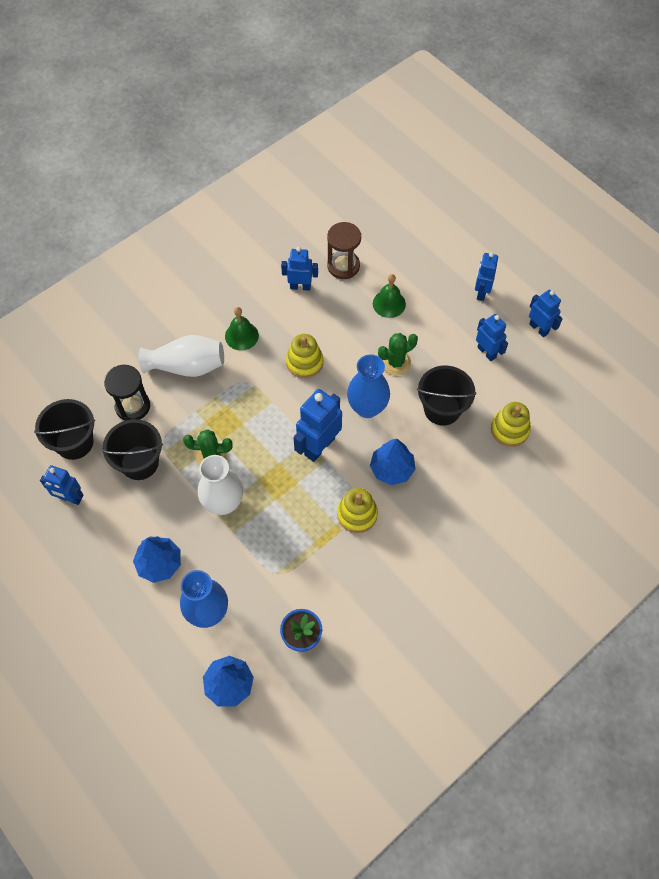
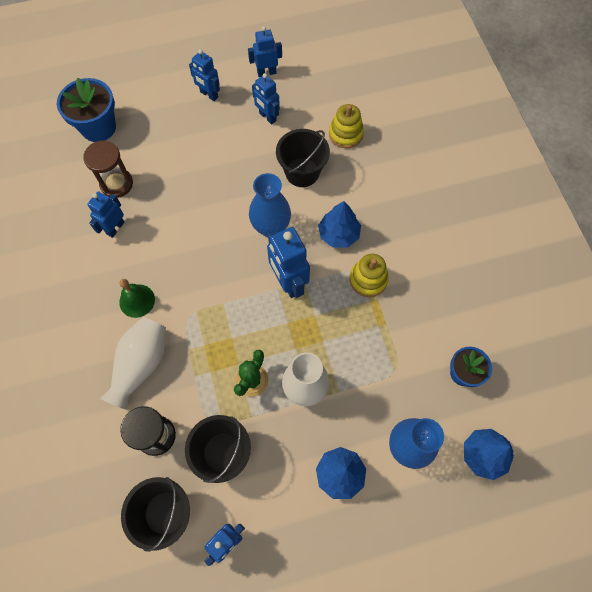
camera: 65 degrees left, 5 degrees up
yellow stacking toy [286,334,323,378] -> none
green bell [373,274,406,318] -> none
green cactus [378,333,418,375] -> none
blue robot [476,314,508,361] -> blue robot turned 120 degrees counterclockwise [252,73,280,125]
none -> blue flower pot [57,78,116,142]

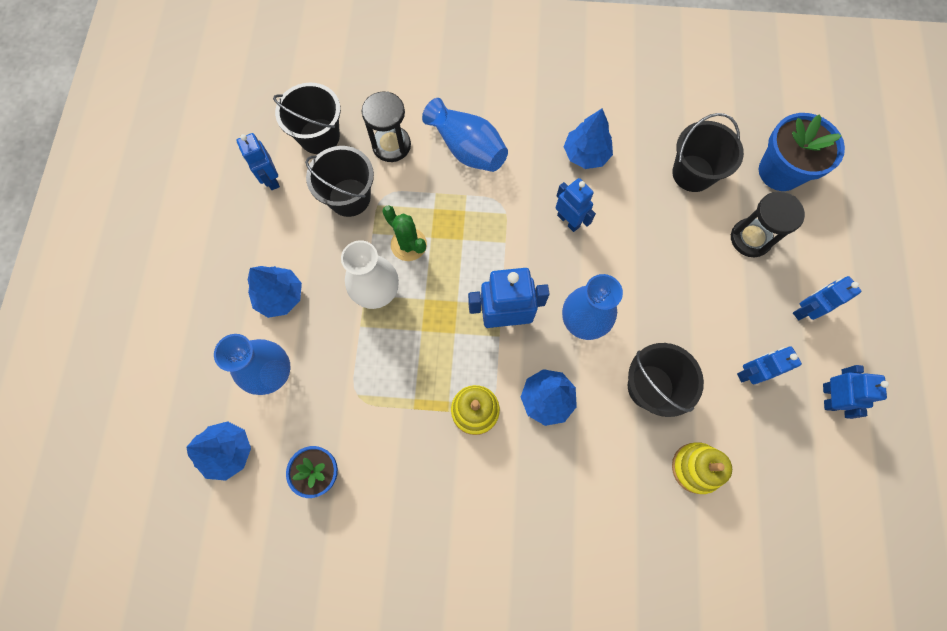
camera: 110 degrees right, 5 degrees up
brown hourglass [83,141,133,198] -> black bucket [672,113,744,192]
blue robot [87,191,124,238] -> blue robot moved to [555,178,596,232]
white vase [100,317,166,410] -> blue vase [422,98,508,172]
green bell [119,279,155,318] -> none
none -> blue tree [564,109,613,169]
none -> black hourglass [731,191,805,257]

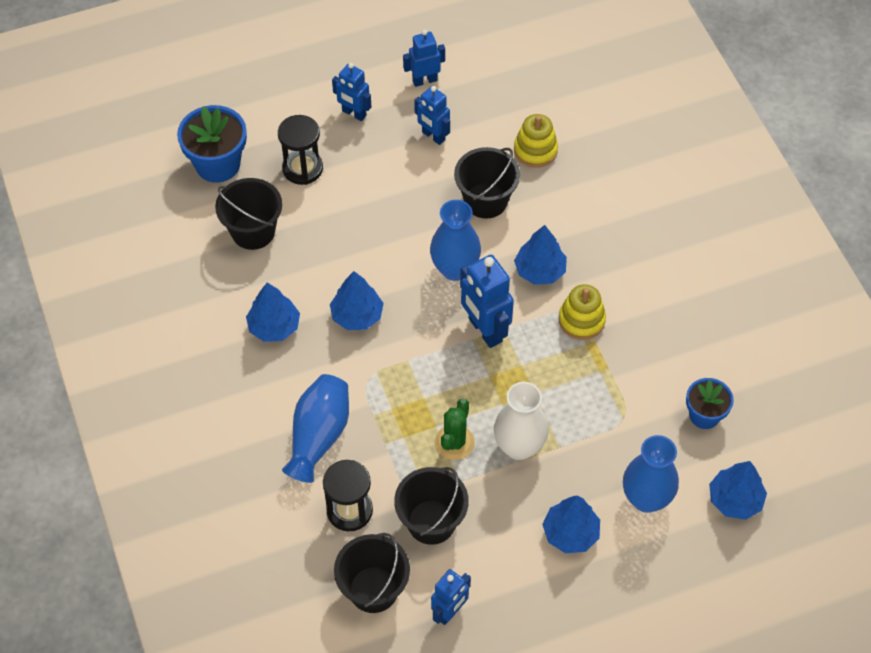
camera: 115 degrees left, 15 degrees down
blue robot [555,178,596,232] -> blue tree [330,271,384,330]

